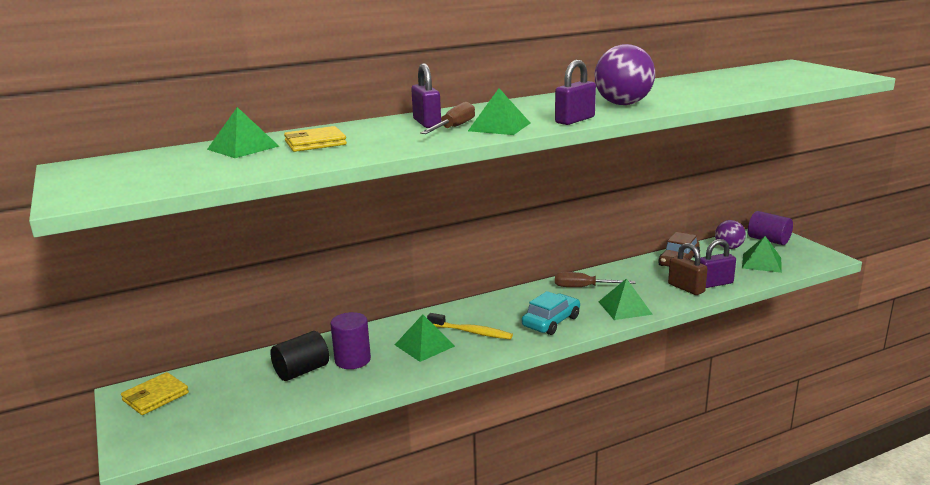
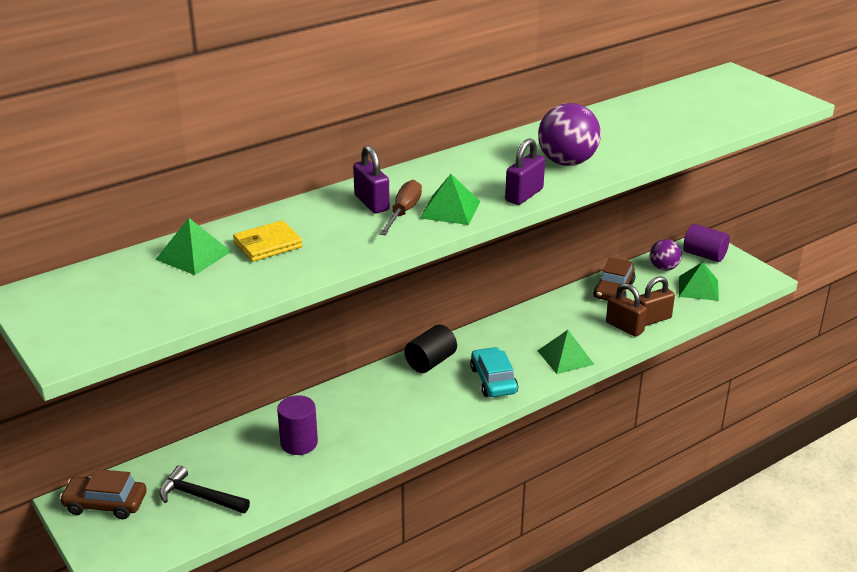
camera: 10 degrees left, 10 degrees up
yellow wallet [121,372,189,415] -> brown car [59,469,147,519]
black cylinder [270,331,329,381] -> black cylinder moved to [404,325,457,373]
green pyramid [395,314,455,362] -> none
yellow toothbrush [427,313,513,339] -> none
turquoise car [522,291,580,335] -> turquoise car turned 45 degrees counterclockwise [470,347,518,397]
brown screwdriver [555,272,635,287] -> none
purple padlock [700,239,736,288] -> brown padlock [640,276,675,326]
none -> black hammer [159,465,250,513]

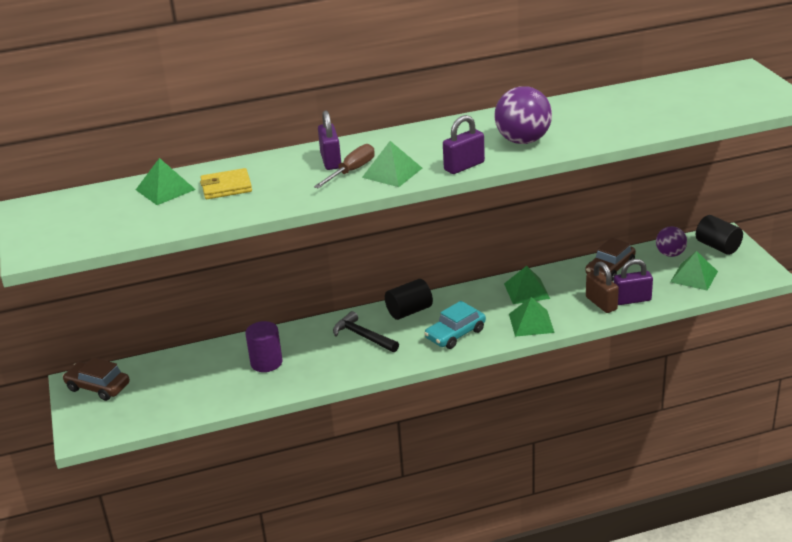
camera: 20 degrees right, 0 degrees up
black hammer [159,465,250,513] -> black hammer moved to [333,311,399,352]
turquoise car [470,347,518,397] -> turquoise car turned 135 degrees counterclockwise [424,301,486,349]
brown padlock [640,276,675,326] -> purple padlock [614,259,653,305]
purple cylinder [683,224,730,262] -> black cylinder [696,215,743,255]
none -> green pyramid [504,266,550,304]

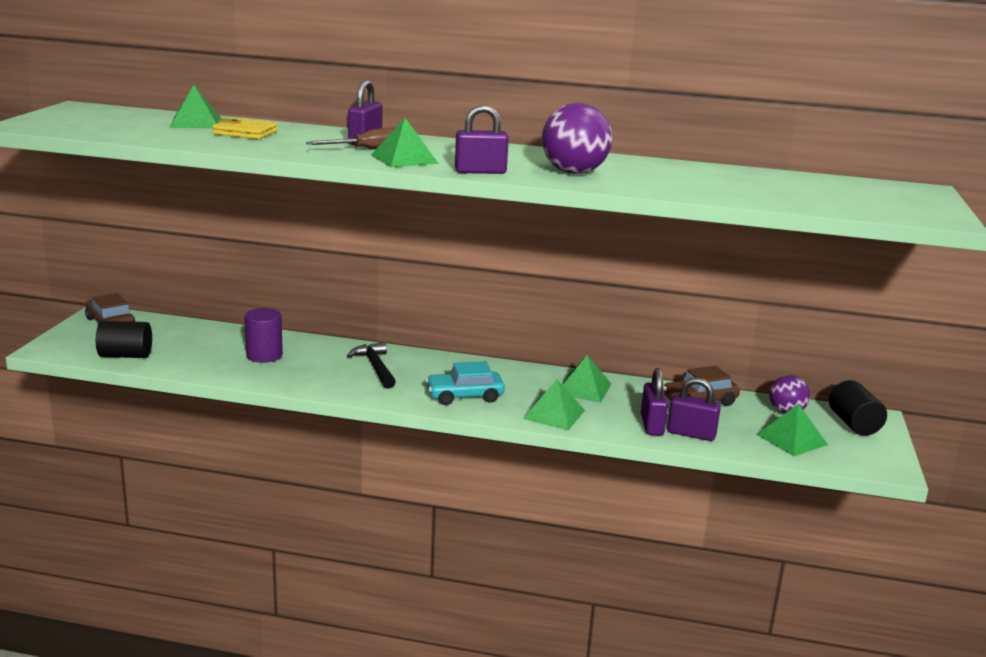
camera: 25 degrees right, 10 degrees down
black cylinder [385,279,433,320] -> black cylinder moved to [96,321,152,358]
brown padlock [586,261,619,313] -> purple padlock [641,368,668,436]

